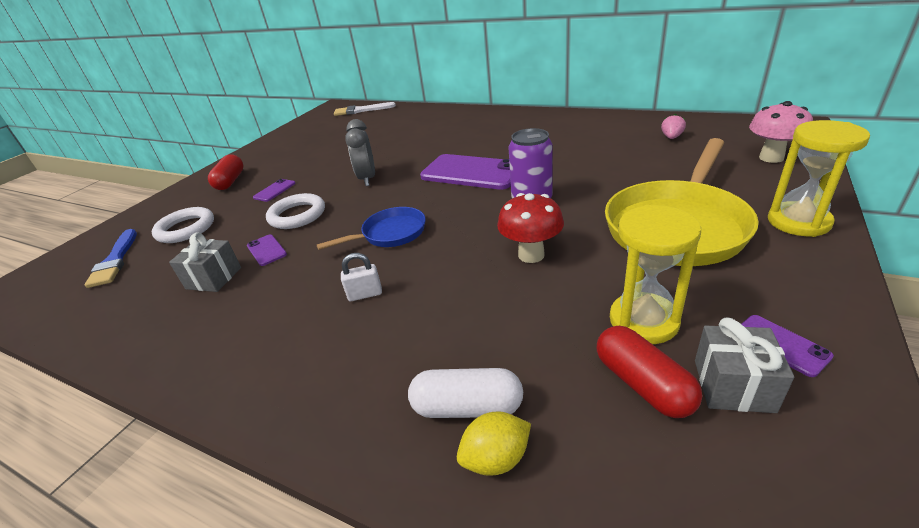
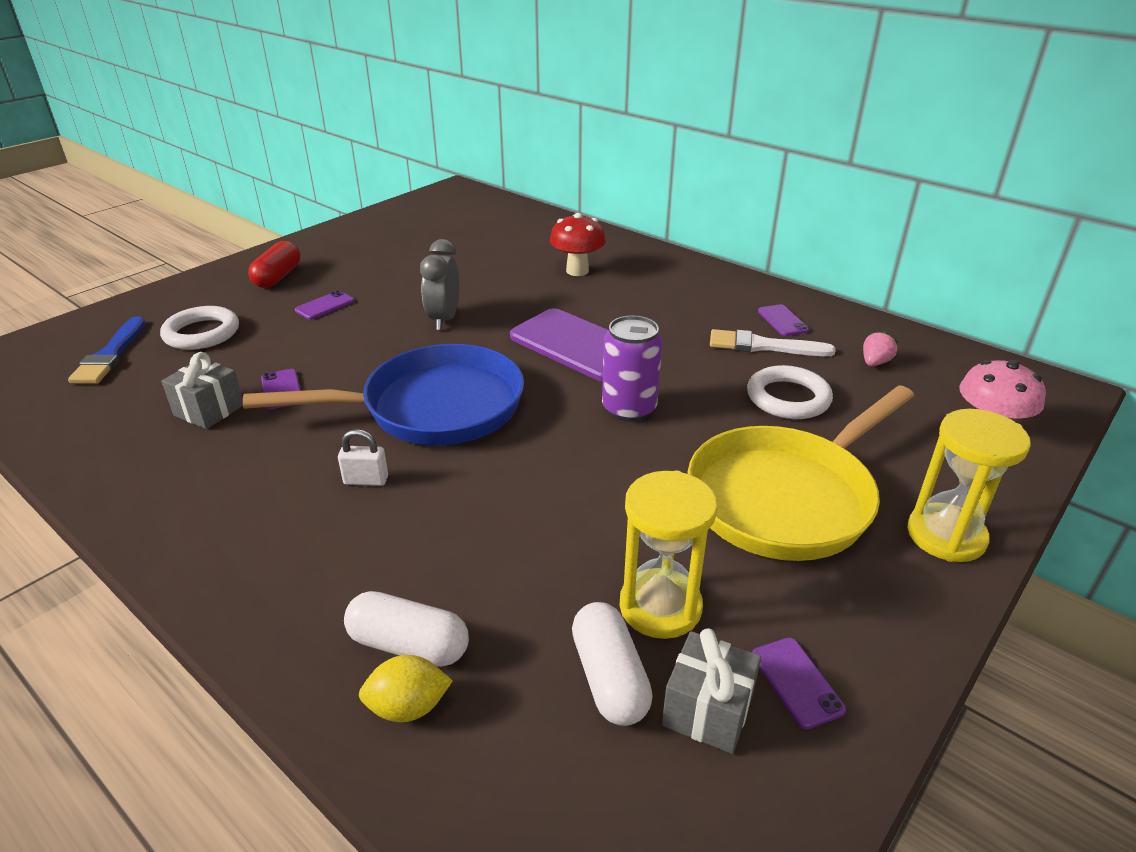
camera: 10 degrees right, 0 degrees up
white ring [266,193,325,229] -> white ring moved to [747,365,833,419]
blue pan [317,207,425,250] -> blue pan [243,344,524,445], size x1.87
white brush [334,102,396,116] -> white brush moved to [710,329,836,356]
red mushroom [497,193,564,263] -> red mushroom moved to [550,213,606,276]
red capsule [597,326,702,418] -> white capsule [572,602,653,726]
none -> purple phone [758,304,809,336]

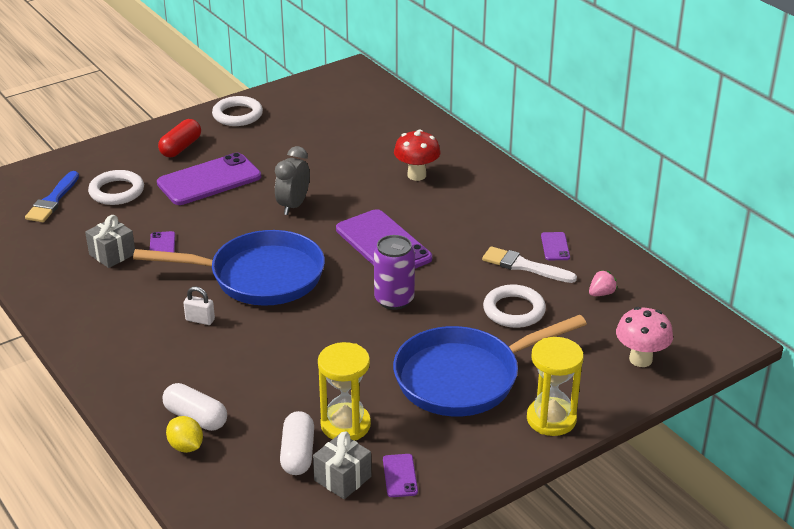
camera: 15 degrees right, 0 degrees up
purple phone [295,290,354,320] -> purple phone [157,153,261,205], size x2.27
yellow lemon [359,655,453,722] -> yellow lemon turned 45 degrees clockwise [166,416,203,453]
yellow pan [688,385,914,561] -> blue pan [393,315,587,416]
none -> white ring [212,96,263,126]

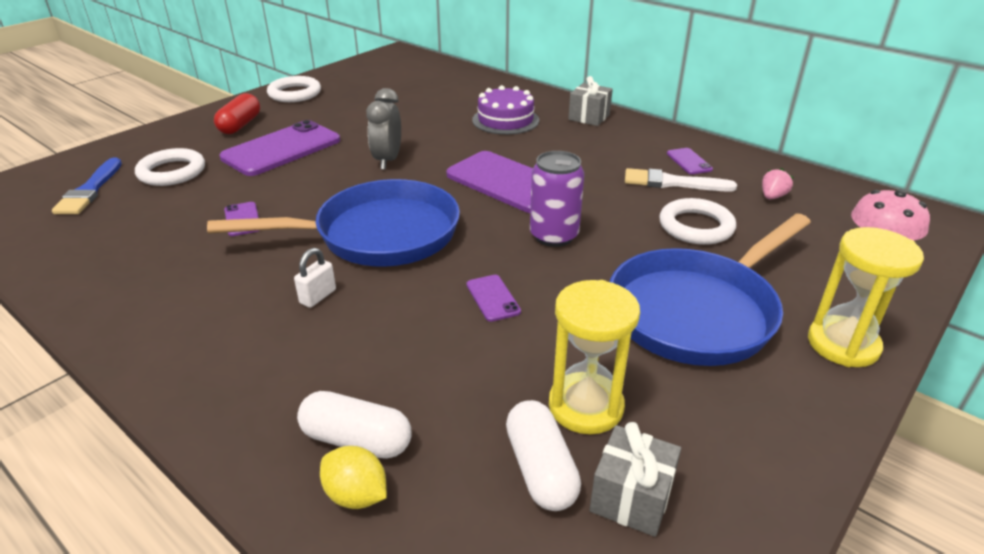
camera: 15 degrees left, 0 degrees up
grey gift [85,215,135,268] -> grey gift moved to [568,76,613,126]
white padlock [183,287,215,325] -> white padlock turned 60 degrees counterclockwise [294,248,336,308]
purple phone [383,454,418,497] -> purple phone moved to [467,275,521,322]
red mushroom [394,129,441,181] -> purple cake [472,85,539,135]

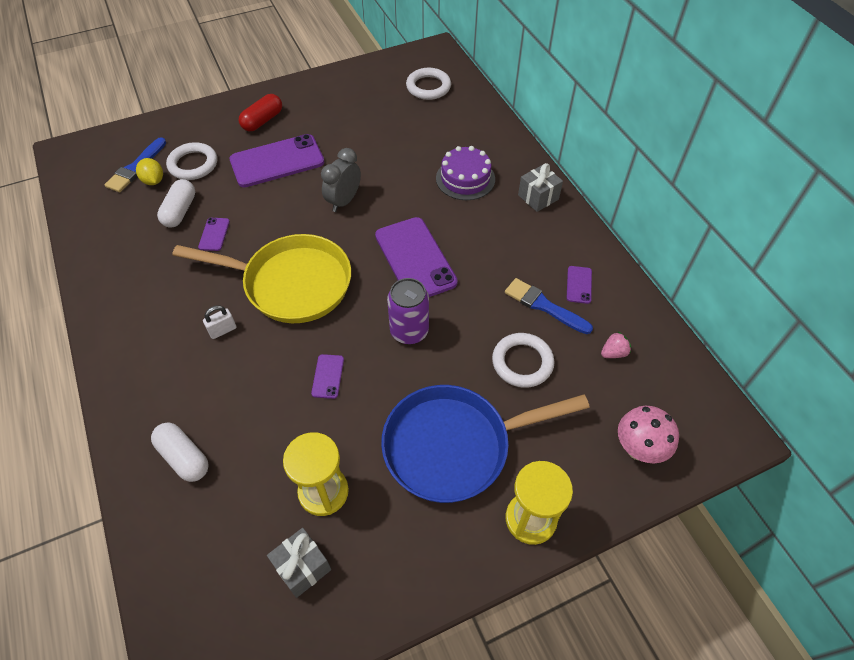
camera: 25 degrees right, 20 degrees up
blue pan [207,179,460,267] -> yellow pan [173,234,351,323]
white ring [267,76,321,102] -> white ring moved to [406,68,451,100]
yellow lemon [320,446,387,509] -> yellow lemon moved to [136,158,163,185]
white capsule [506,400,581,511] -> white capsule moved to [157,179,195,227]
white brush [625,168,737,192] -> blue brush [505,278,593,334]

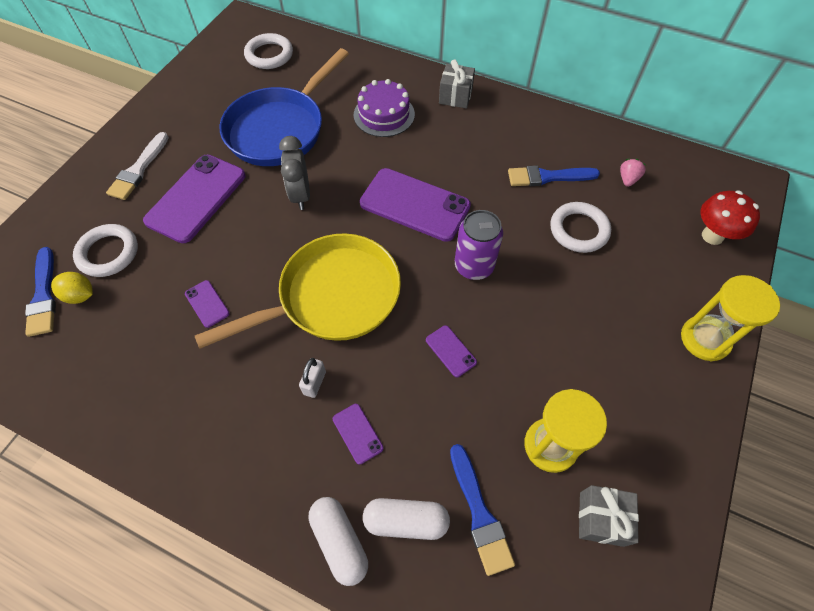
camera: 40 degrees left, 5 degrees up
white capsule [157,179,195,227] -> white capsule moved to [309,497,368,586]
red capsule [239,94,282,131] -> white brush [106,132,169,200]
blue pan [381,385,590,503] -> blue pan moved to [220,48,349,166]
purple phone [567,266,592,304] -> purple phone moved to [333,404,384,464]
pink mushroom [618,406,679,463] -> red mushroom [701,191,760,245]
none -> blue brush [450,444,515,576]

